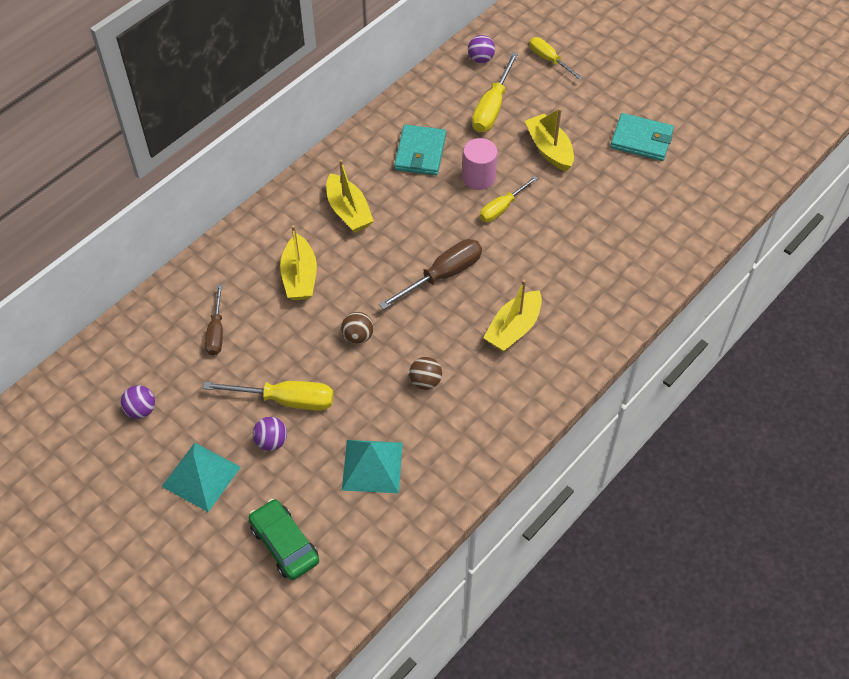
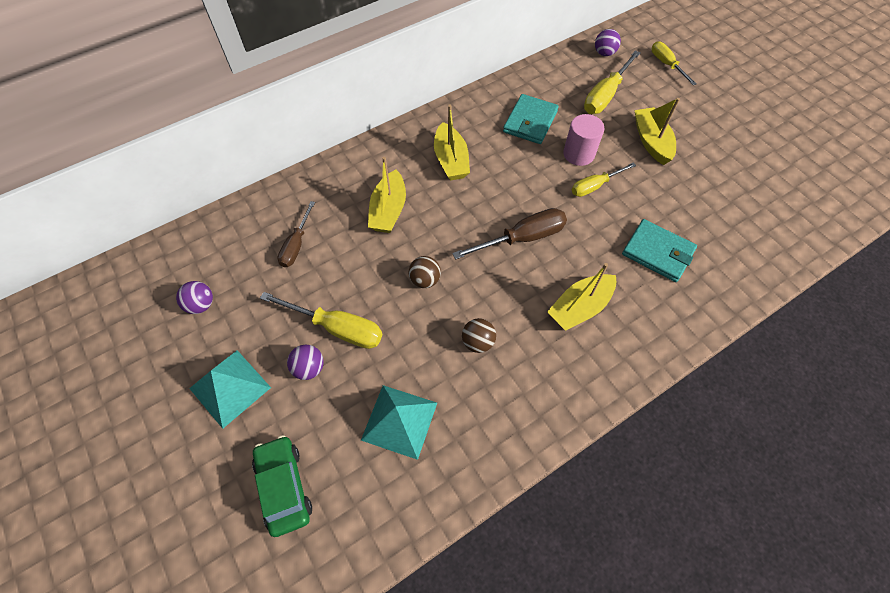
camera: 15 degrees right, 5 degrees up
turquoise wallet [610,113,674,161] -> turquoise wallet moved to [622,219,697,282]

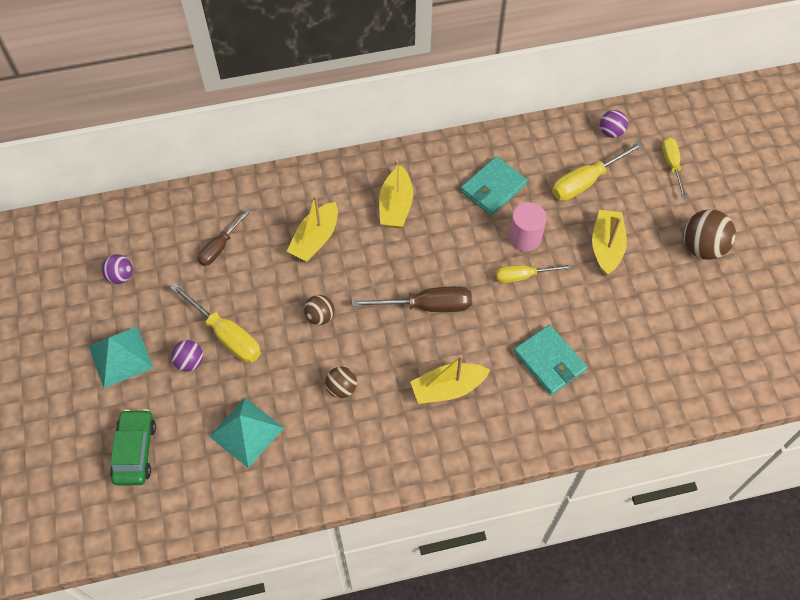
camera: 20 degrees right, 0 degrees up
none -> brown ball [683,209,736,260]

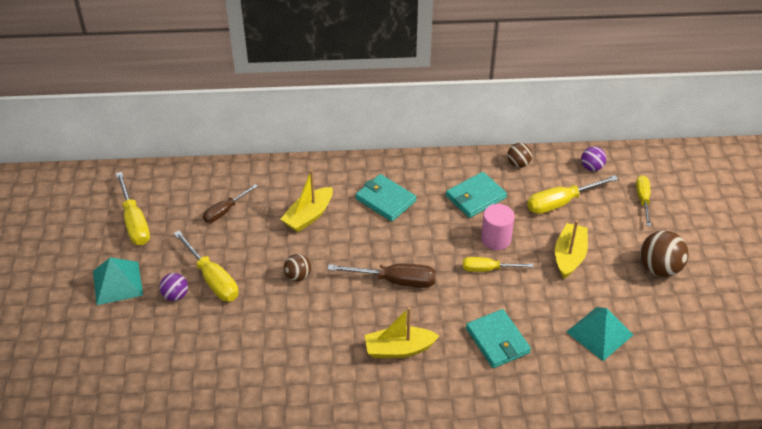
camera: 10 degrees right, 15 degrees down
purple ball [102,254,133,284] -> yellow screwdriver [116,172,150,245]
green car [110,409,156,486] -> none
turquoise pyramid [209,398,284,468] -> turquoise pyramid moved to [567,307,633,361]
brown ball [325,367,357,398] -> brown ball moved to [507,143,532,168]
yellow boat [379,160,413,228] -> turquoise wallet [355,174,416,222]

